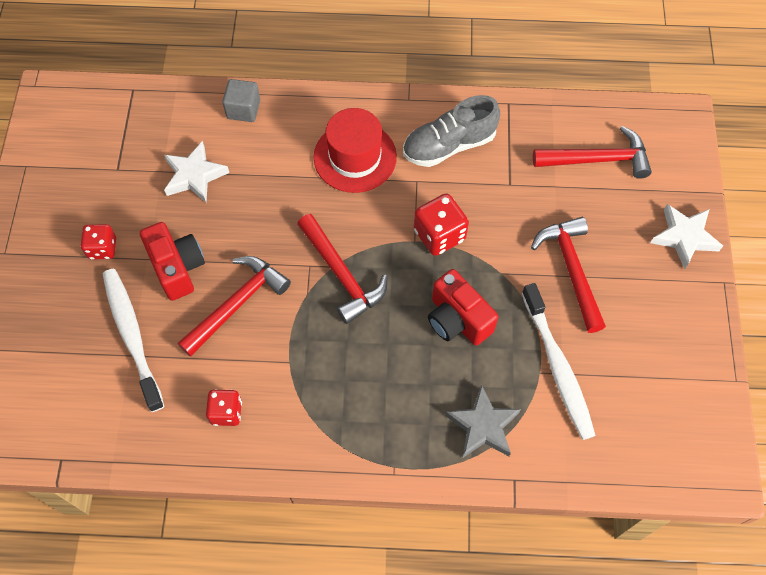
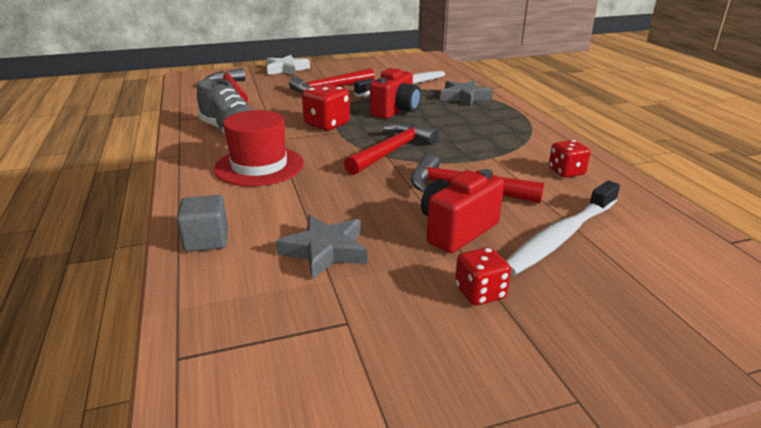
camera: 110 degrees left, 35 degrees down
white star [164,141,229,203] -> grey star [276,215,367,280]

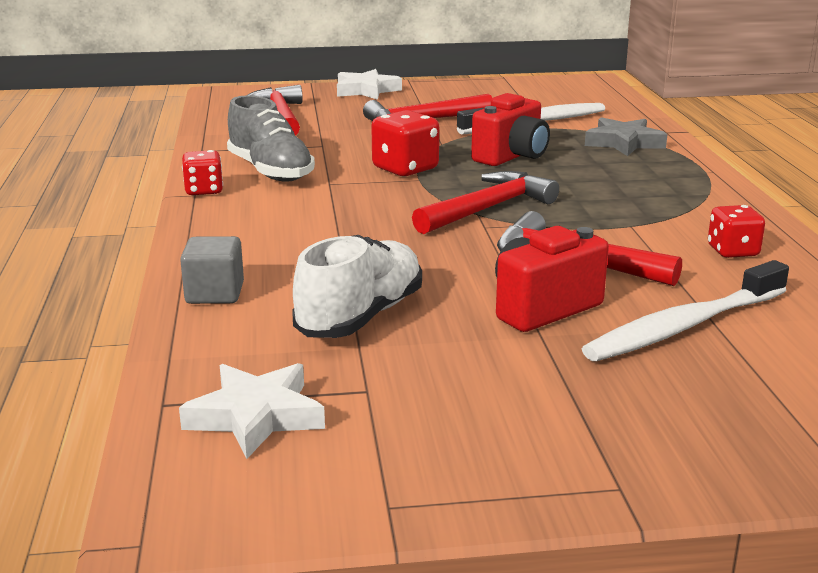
camera: 10 degrees right, 5 degrees down
red hat [214,110,304,186] -> none
grey star [276,215,367,280] -> white shoe [293,235,422,338]
red dice [455,247,511,306] -> red dice moved to [182,150,223,196]
none -> white star [179,363,325,459]

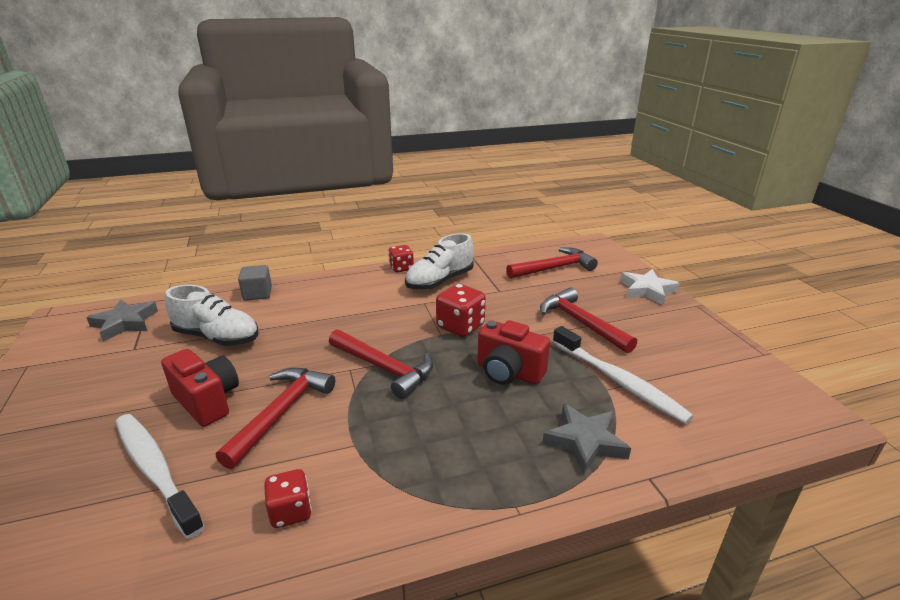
camera: 80 degrees right, 5 degrees up
white star [179,363,325,459] -> grey star [86,299,158,342]
grey shoe [227,95,315,182] -> white shoe [405,233,474,290]

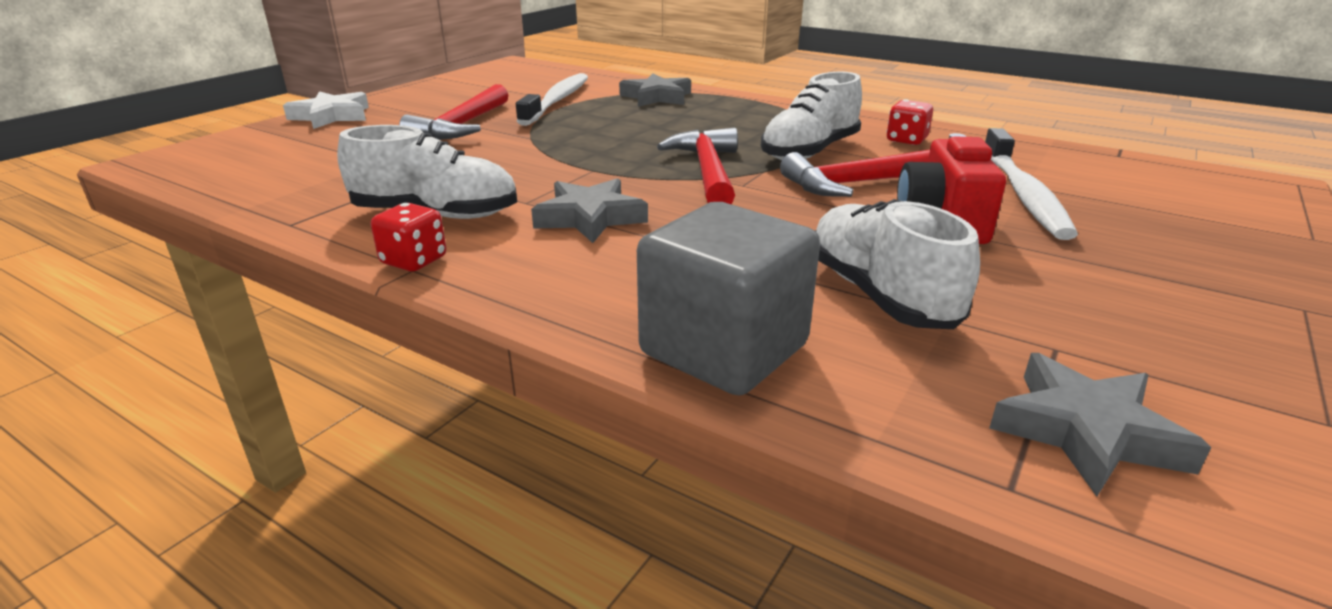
camera: 130 degrees left, 0 degrees up
grey cube [238,265,272,301] -> grey cube [637,202,820,396], size x1.78
red dice [436,284,486,337] -> none
red camera [477,320,550,385] -> none
red hammer [506,247,598,279] -> none
none -> grey star [531,178,648,243]
none -> white shoe [761,72,862,160]

